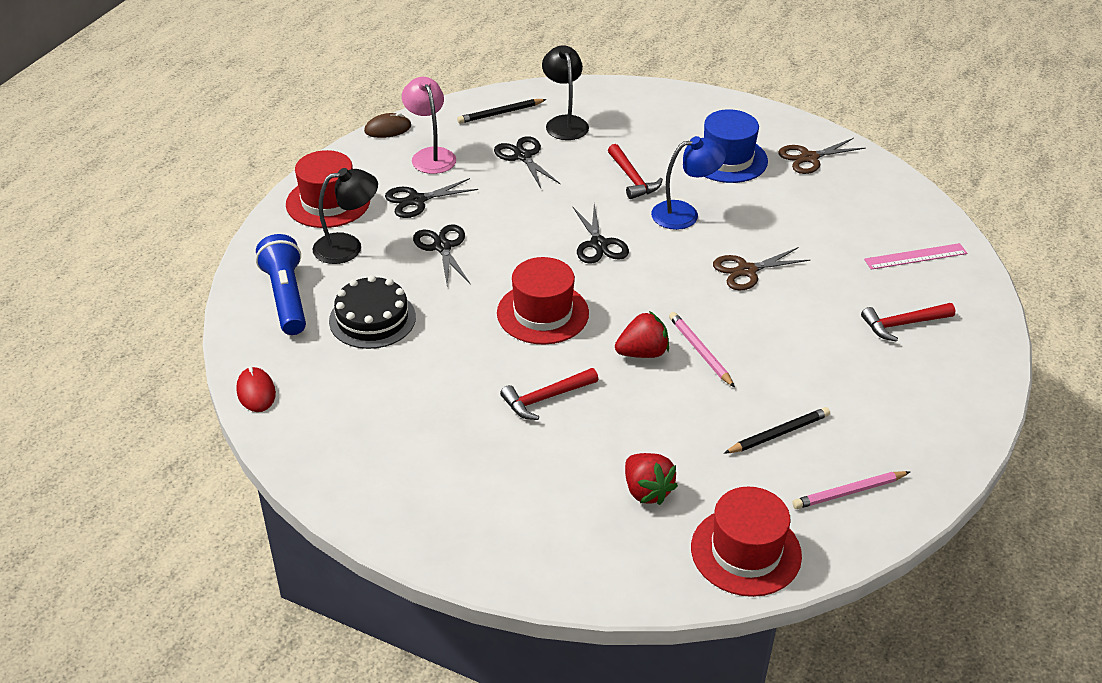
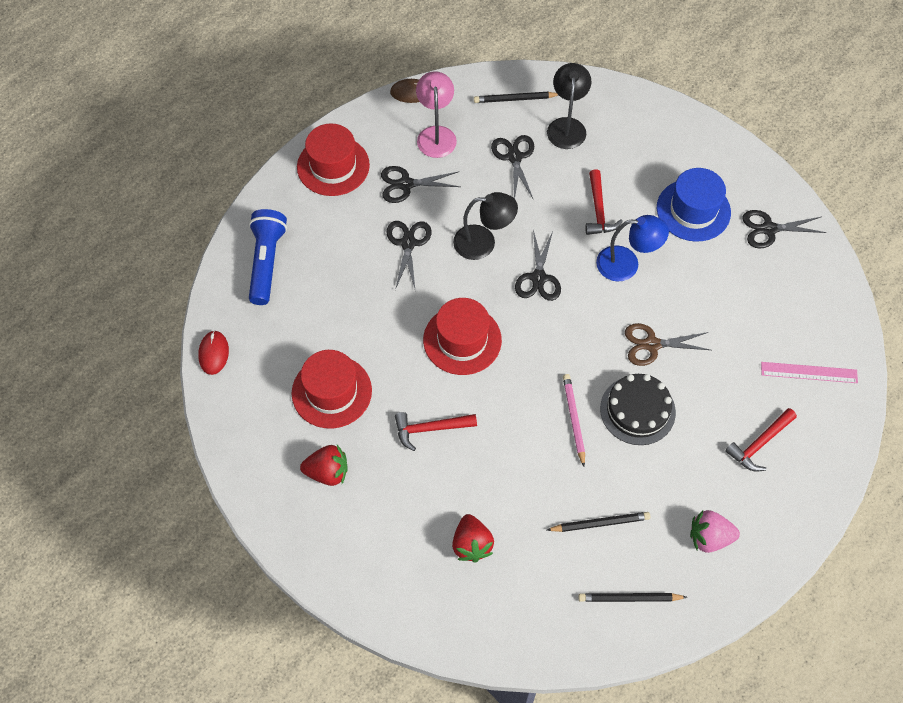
camera: 20 degrees right, 20 degrees up
black lamp [313,168,378,264] -> black lamp moved to [453,192,518,260]
black cake [329,275,416,349] -> black cake moved to [600,374,676,445]
red strawberry [615,311,669,358] -> red strawberry moved to [300,445,348,486]
red hat [691,487,802,597] -> red hat moved to [292,350,372,429]
brown scissors [778,138,866,174] -> black scissors [742,210,827,248]
pink pencil [792,471,910,509] -> black pencil [578,593,687,602]
red hammer [861,303,955,342] -> red hammer turned 45 degrees counterclockwise [725,408,797,472]
none -> pink strawberry [690,510,740,553]

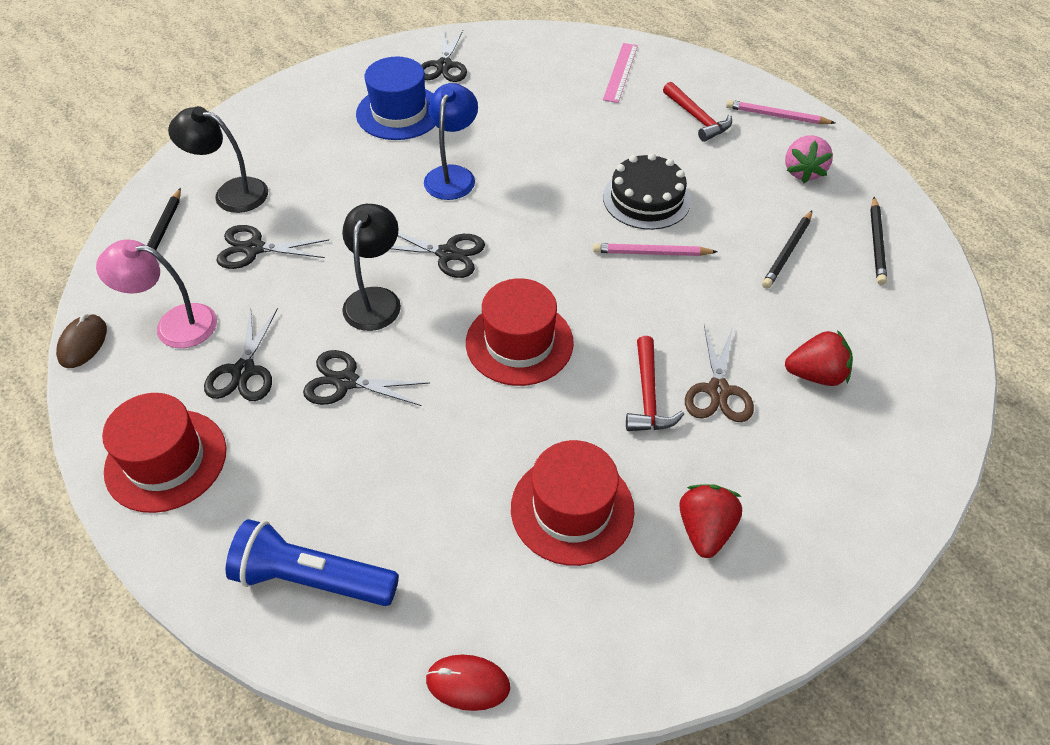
camera: 80 degrees left, 10 degrees down
black pencil [547,512,651,532] -> black pencil turned 150 degrees counterclockwise [762,211,812,289]
red hammer [585,169,623,235] -> none
brown scissors [625,323,710,366] -> brown scissors moved to [685,325,754,422]
none -> pink pencil [726,100,835,124]

